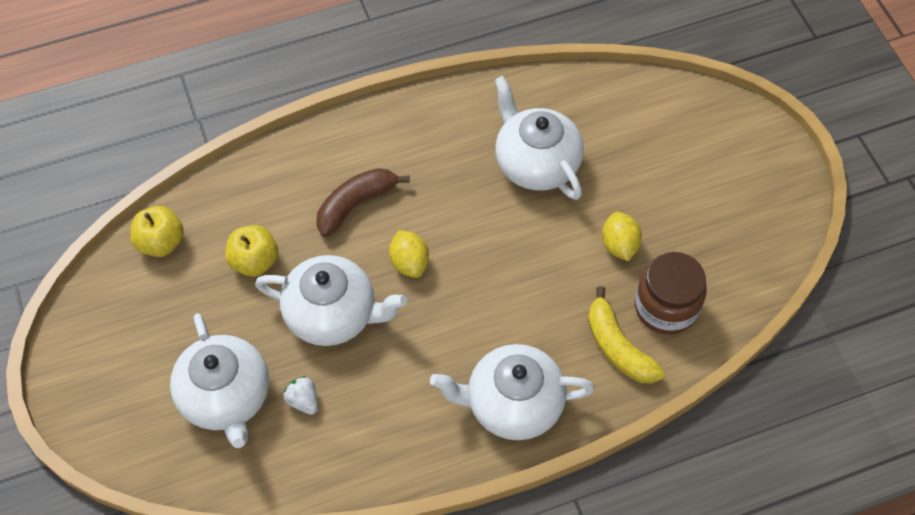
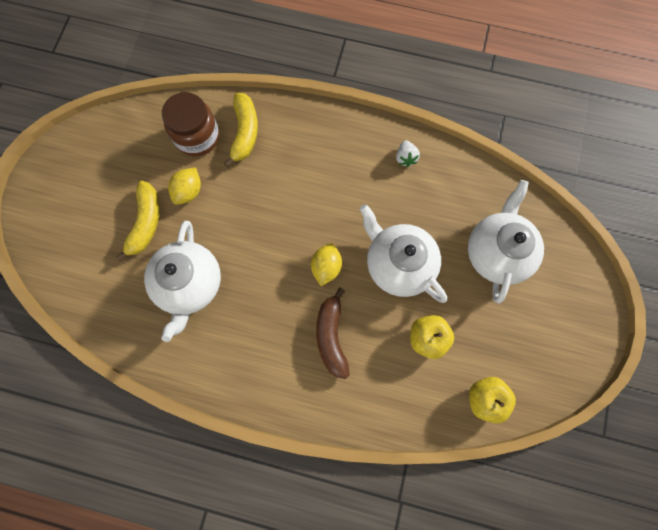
camera: 145 degrees left, 15 degrees up
white strawberry [283,376,318,415] -> white strawberry moved to [396,140,420,167]
brown banana [316,168,410,237] -> brown banana turned 90 degrees clockwise [316,287,350,379]
white teapot [430,344,595,440] -> none
none -> yellow banana [115,181,160,262]

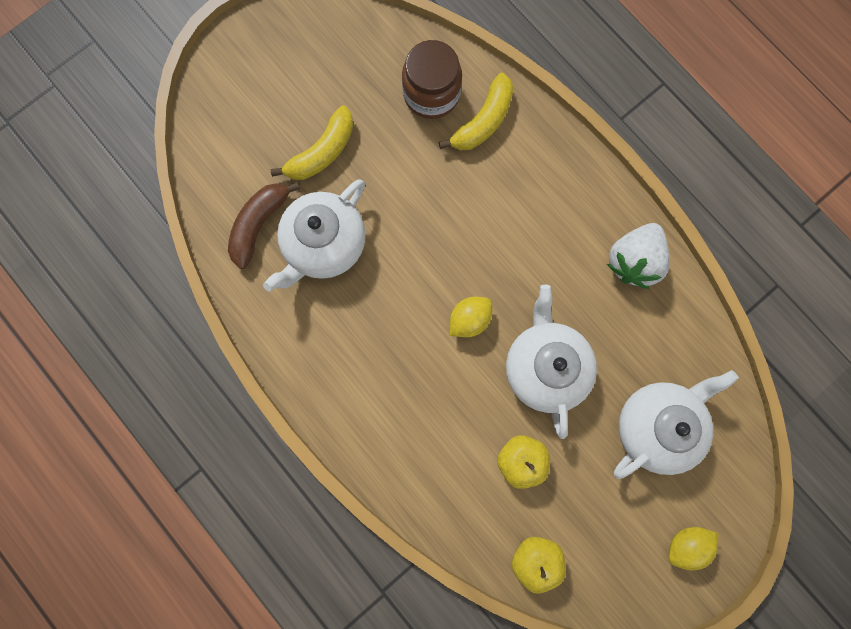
camera: 35 degrees right, 5 degrees up
yellow lemon [168,167,201,205] -> yellow lemon moved to [669,527,718,570]
brown banana [316,287,350,379] -> brown banana moved to [228,182,300,269]
white strawberry [396,140,420,167] -> white strawberry [607,223,670,289], size x1.95

